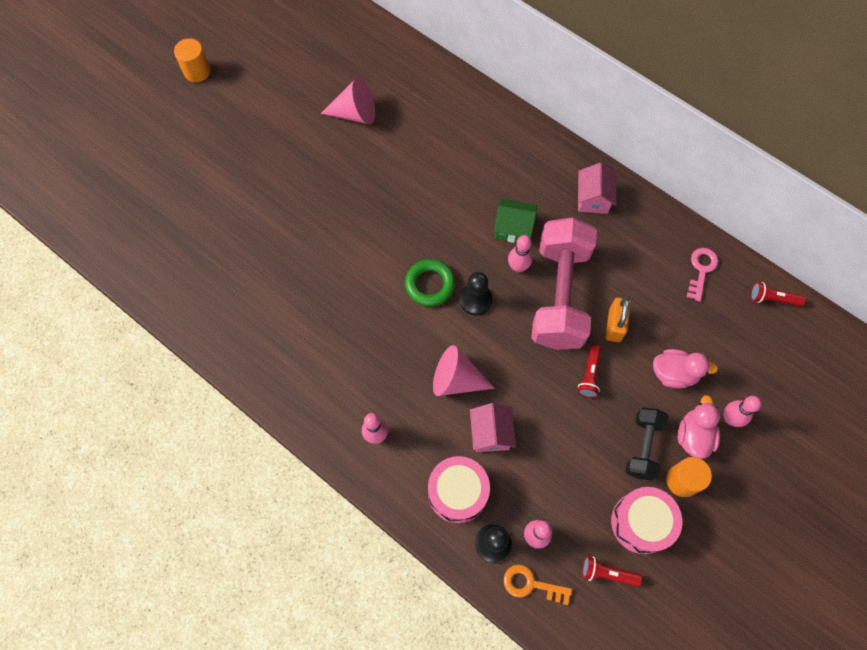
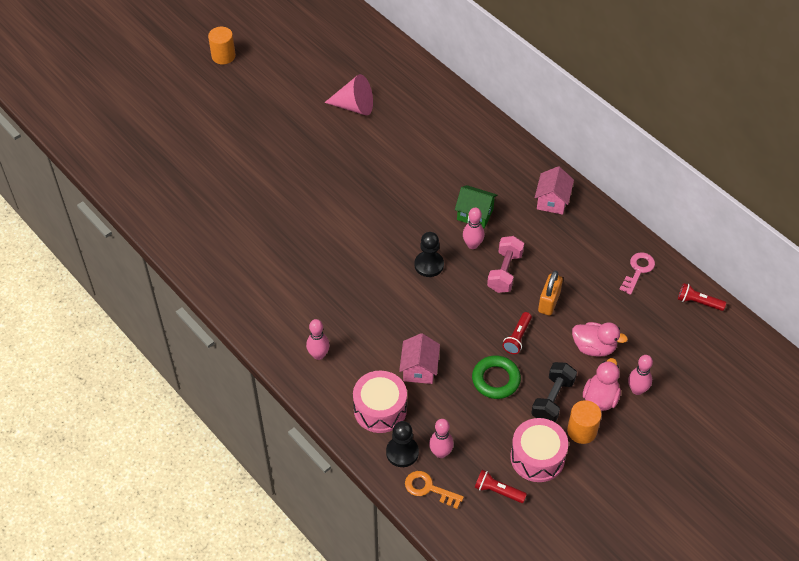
camera: 10 degrees right, 15 degrees down
green ring [405,259,456,307] -> green ring moved to [472,355,521,399]
pink cone [433,345,495,396] -> none
pink dumbbell [531,217,597,350] -> pink dumbbell [487,236,524,293], size x0.52

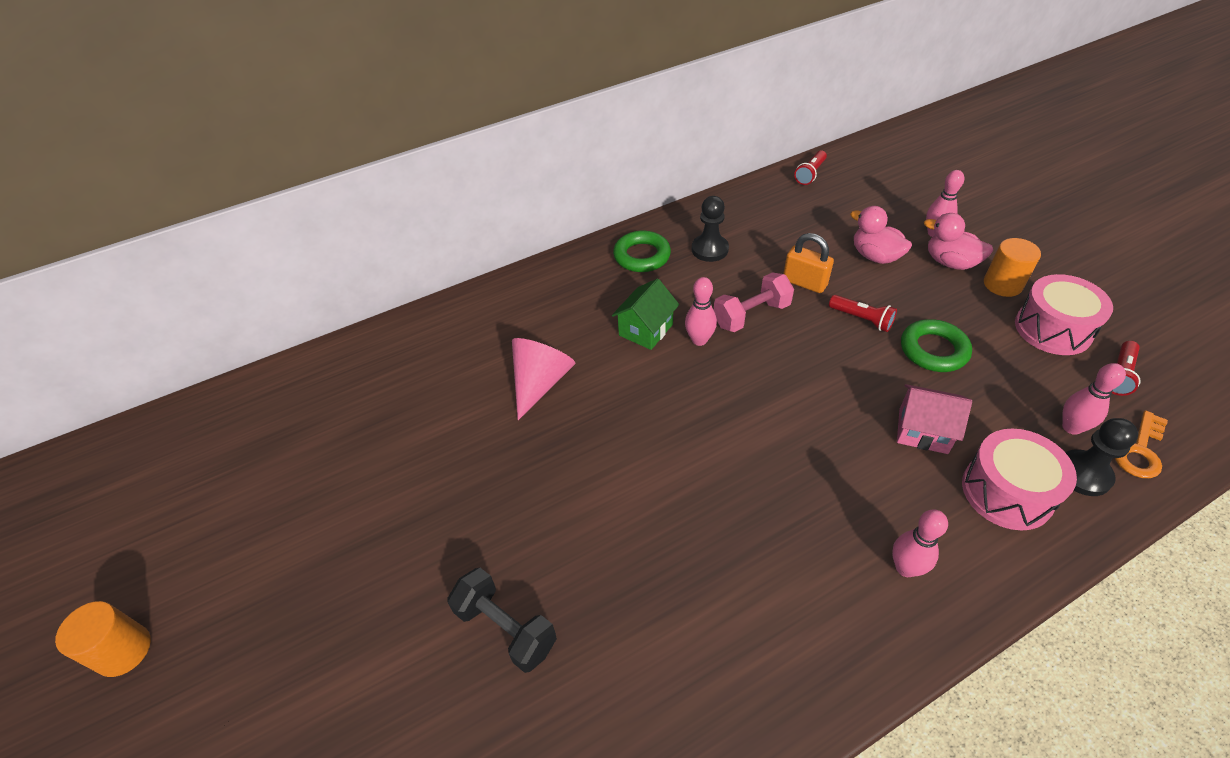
camera: 75 degrees left, 5 degrees down
pink cone [324,74,373,116] -> pink cone moved to [512,338,575,420]
black pawn [414,232,444,277] -> black pawn moved to [692,196,729,262]
pink dumbbell [487,236,524,293] -> pink dumbbell turned 60 degrees counterclockwise [714,272,794,332]
black dumbbell [531,362,577,423] -> black dumbbell moved to [447,568,557,673]
pink house [535,166,574,215] -> green ring [613,231,671,272]
pink duck [572,322,628,357] -> pink duck turned 75 degrees counterclockwise [850,206,912,264]
pink key [619,252,655,295] -> none

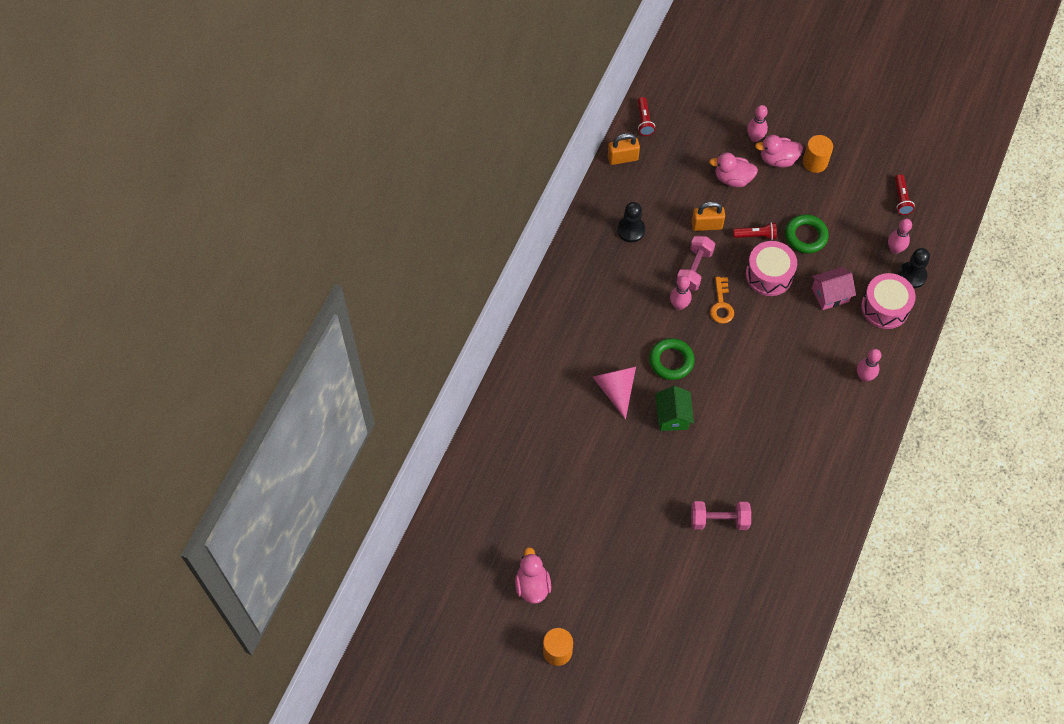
camera: 40 degrees left, 15 degrees up
black dumbbell [447,568,557,673] -> pink dumbbell [691,501,751,530]
green house [612,278,679,350] -> green house moved to [655,386,694,431]
green ring [613,231,671,272] -> green ring moved to [649,338,695,380]
pink drum [1015,274,1113,355] -> pink drum moved to [746,241,797,296]
orange key [1115,411,1168,478] -> orange key moved to [710,277,734,324]
none -> pink duck [515,547,551,604]
none -> orange padlock [608,133,640,165]

